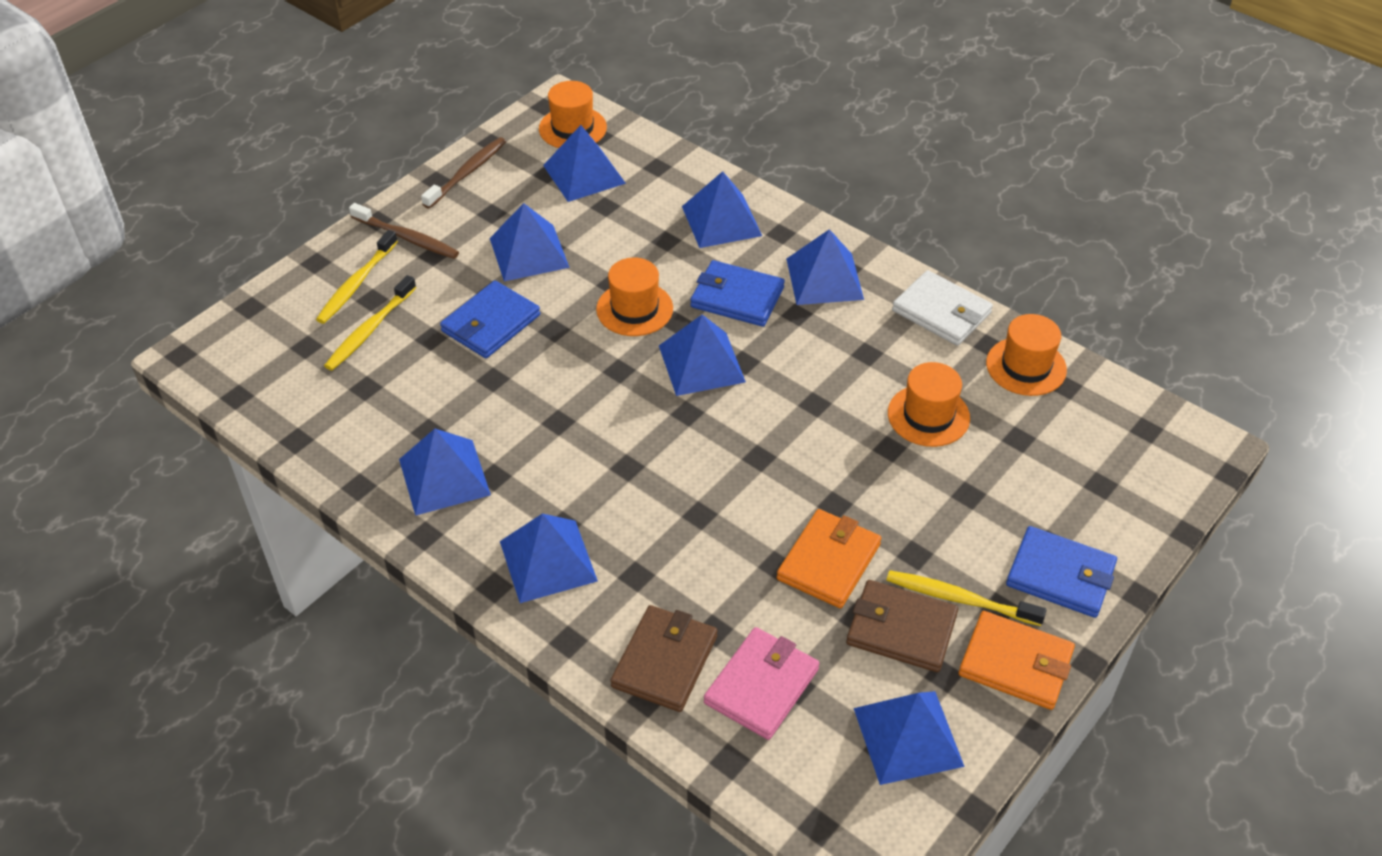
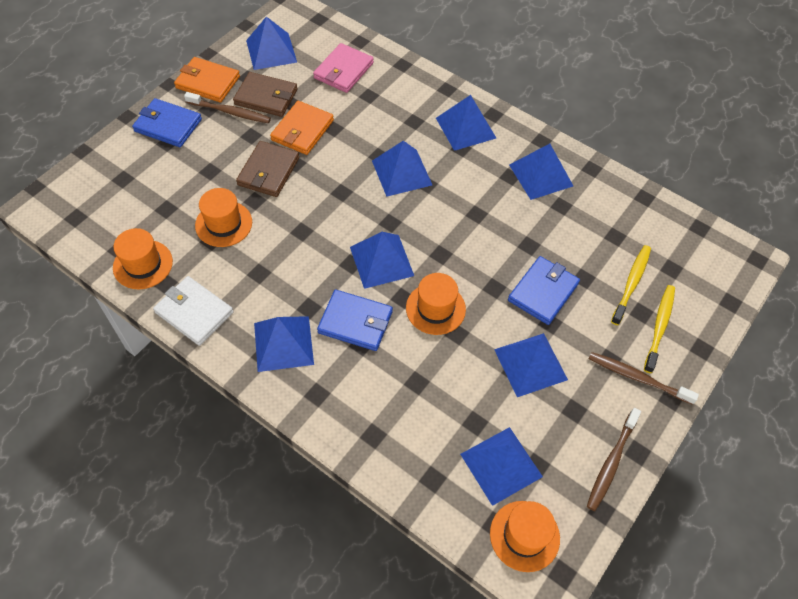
camera: 175 degrees right, 10 degrees up
brown wallet [610,605,718,712] -> brown wallet moved to [236,141,300,197]
blue pyramid [682,171,762,248] -> blue pyramid moved to [372,141,432,197]
yellow toothbrush [886,570,1046,626] -> brown toothbrush [184,92,271,123]

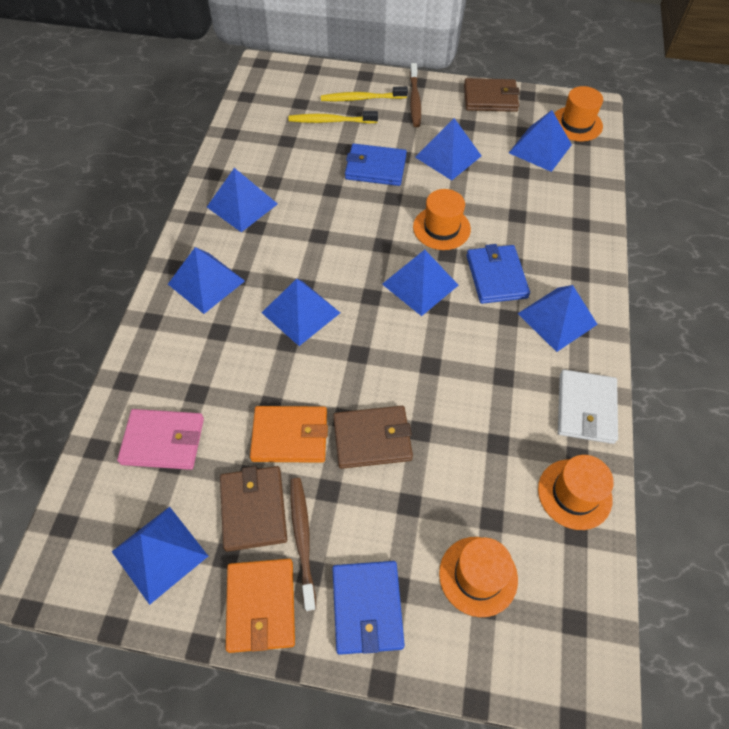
camera: 115 degrees left, 0 degrees up
orange hat [195,188,252,247] -> orange hat moved to [439,537,518,617]
brown toothbrush [587,408,641,511] -> brown wallet [464,78,520,112]

